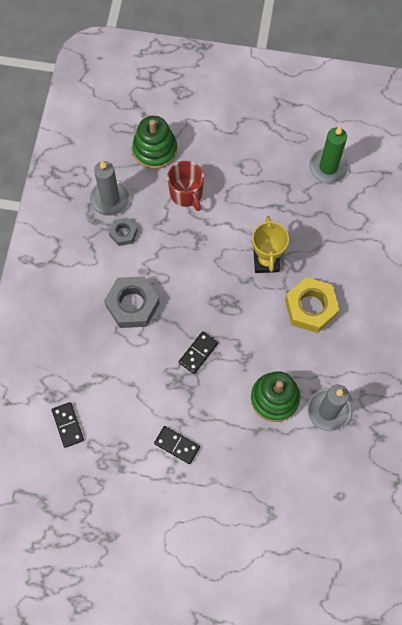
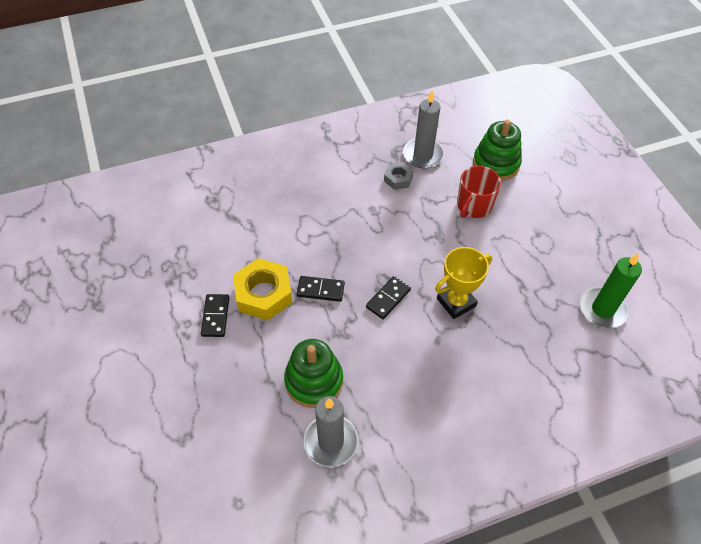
camera: 60 degrees right, 15 degrees down
black domino [52,402,84,448] -> black domino moved to [366,276,411,319]
grey nut [104,276,160,328] -> none
yellow nut [285,277,339,333] -> yellow nut moved to [233,258,293,320]

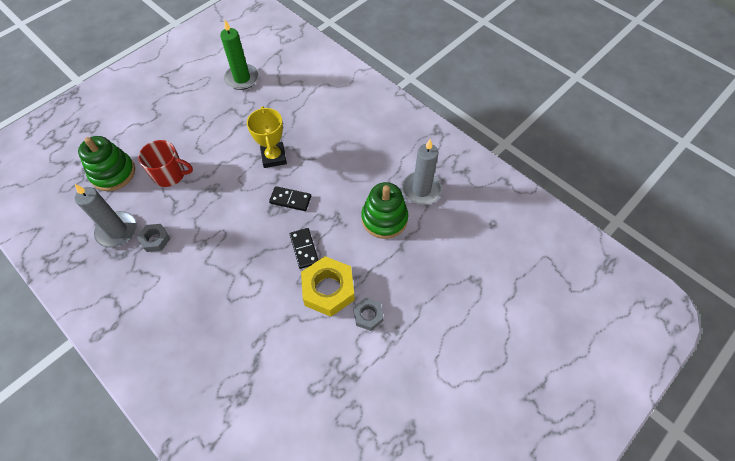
camera: 115 degrees left, 5 degrees up
black domino [201,294,229,337] -> grey nut [353,298,384,331]
yellow trophy [435,247,492,319] -> yellow trophy turned 45 degrees clockwise [247,106,287,168]

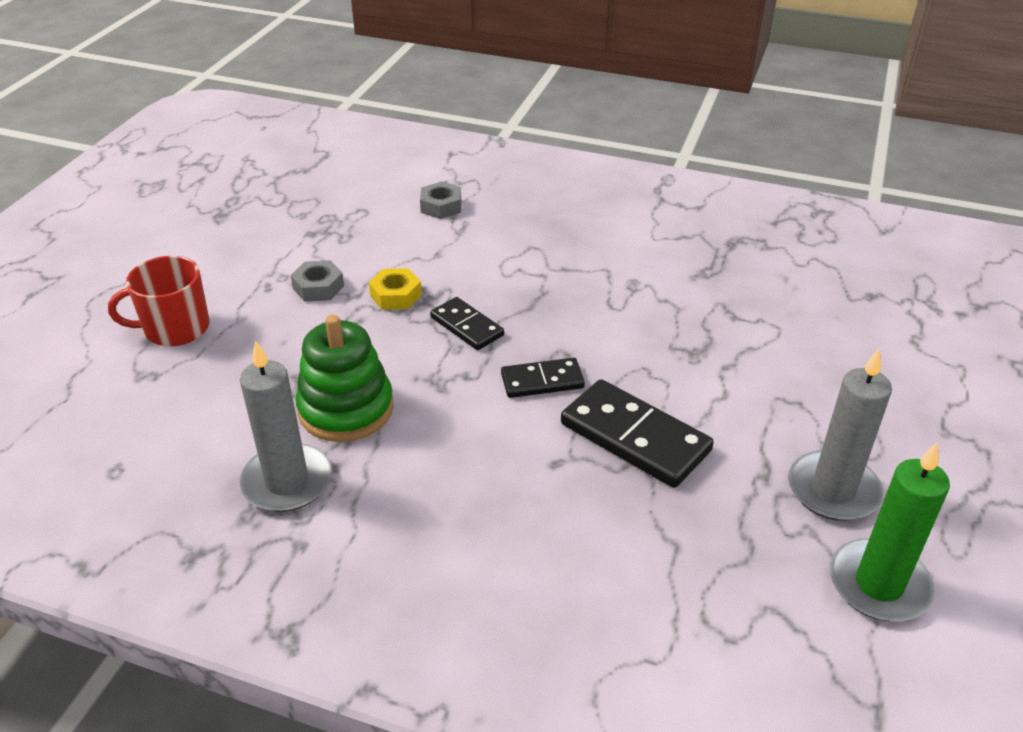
camera: 155 degrees right, 20 degrees down
grey candle [75,184,137,248] -> grey candle moved to [788,349,892,521]
green stacking toy [78,136,135,191] -> none
grey nut [137,224,170,252] -> grey nut moved to [420,182,461,219]
red mug [138,140,193,187] -> red mug moved to [108,256,210,346]
yellow trophy [247,106,287,168] -> black domino [561,379,714,488]
yellow nut [301,256,355,317] -> yellow nut [369,268,422,309], size x0.54

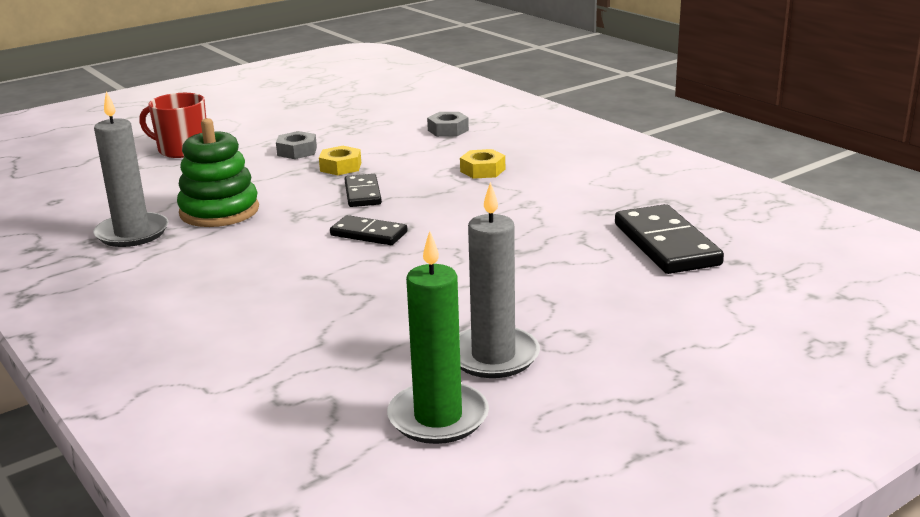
camera: 35 degrees right, 15 degrees down
black domino [561,379,714,488] -> black domino moved to [615,204,724,274]
none -> yellow nut [460,149,505,179]

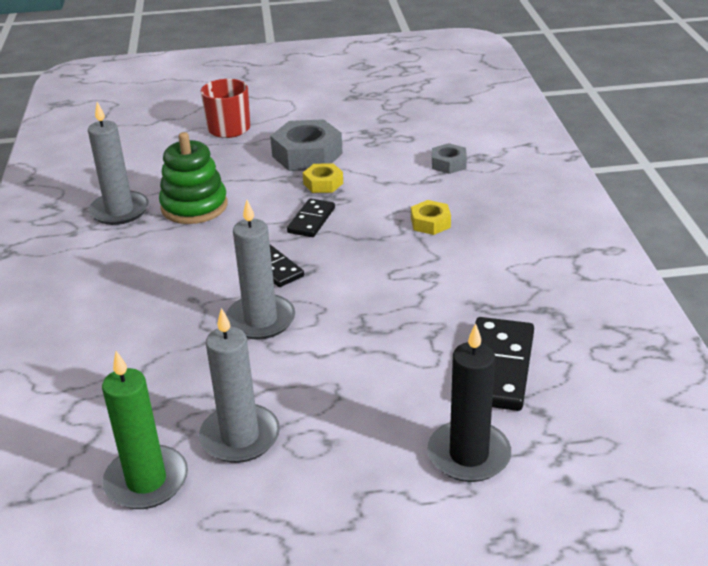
camera: 30 degrees right, 10 degrees up
grey nut [276,131,317,159] -> grey nut [270,119,343,171], size x1.85
none -> grey candle [226,200,295,340]
none -> black candle [427,323,511,482]

